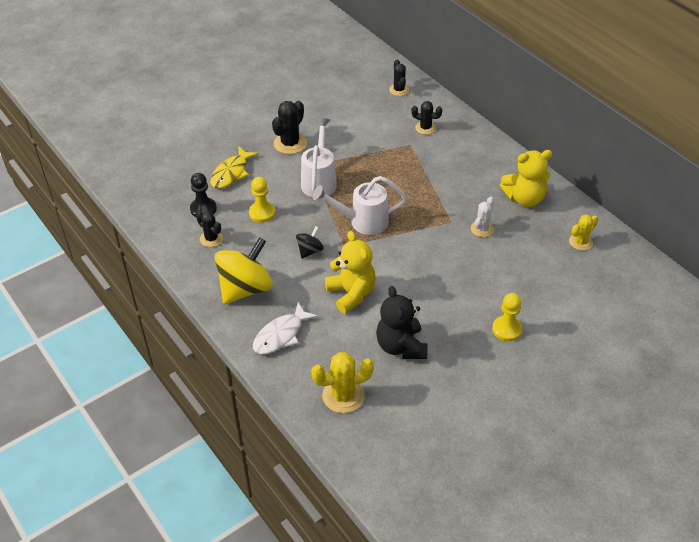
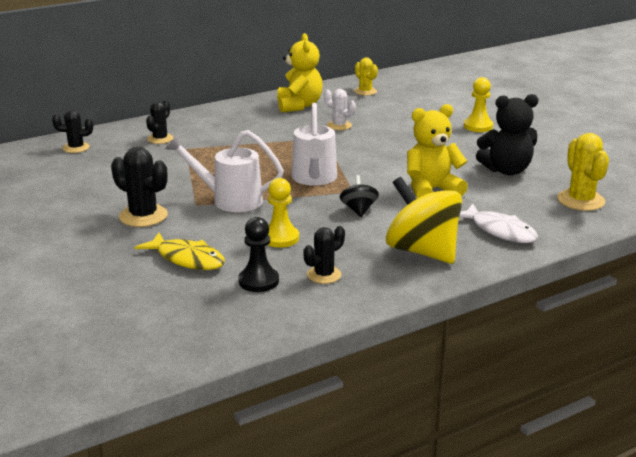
camera: 85 degrees left, 20 degrees down
black spinning top [296,226,324,259] -> black spinning top turned 45 degrees clockwise [340,175,379,217]

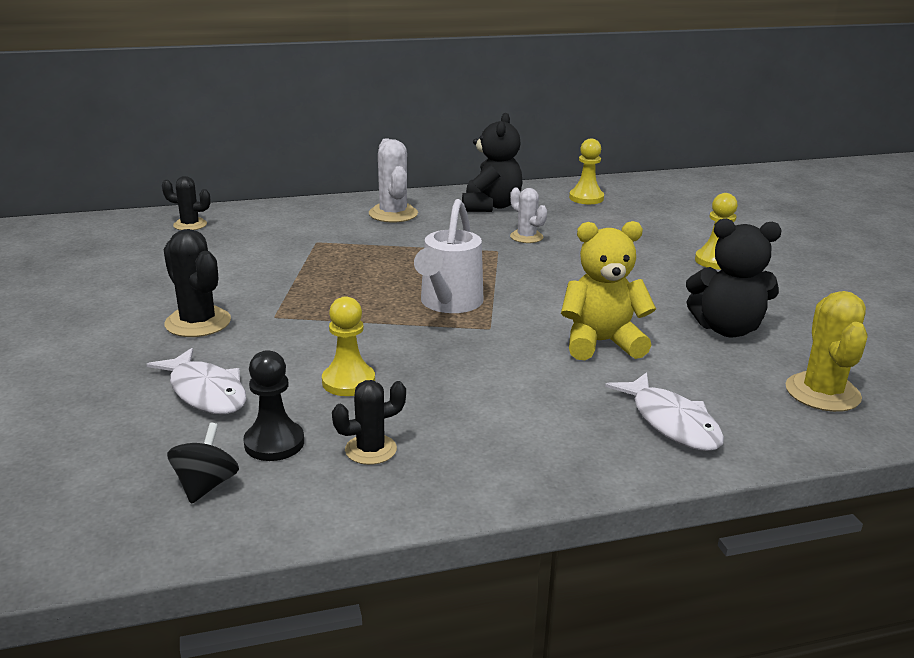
camera: 15 degrees right, 0 degrees up
yellow fish [135,233,225,270] -> white fish [146,348,246,414]
black cactus [146,100,174,144] -> none
white watering can [165,130,284,212] -> none
yellow teddy bear [277,33,323,113] -> black teddy bear [462,113,523,212]
black spinning top [340,175,379,217] -> black spinning top moved to [167,423,239,504]
yellow cactus [354,58,378,95] -> yellow pawn [569,139,604,204]
yellow spinning top [386,177,462,264] -> none
none -> white cactus [369,138,418,223]

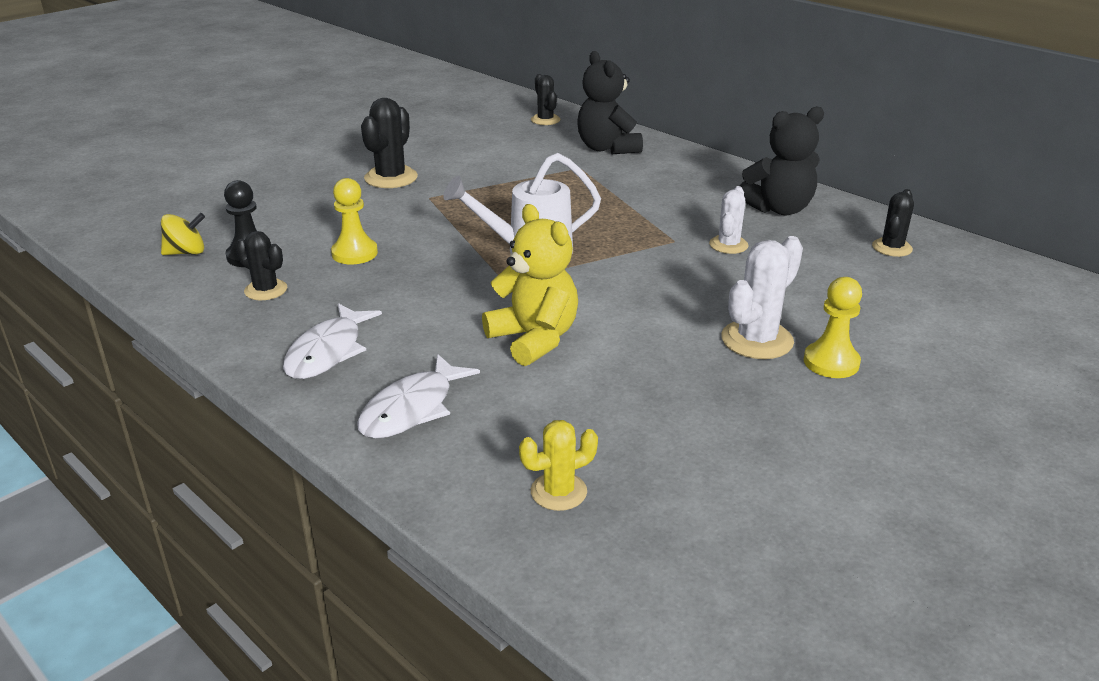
camera: 60 degrees right, 5 degrees up
white fish [146,348,246,414] -> white fish moved to [283,303,382,379]
black spinning top [167,423,239,504] -> yellow spinning top [161,213,205,255]
white cactus [369,138,418,223] -> white cactus moved to [721,236,803,359]
yellow pawn [569,139,604,204] -> black cactus [872,189,914,257]
black teddy bear [686,218,782,337] -> black teddy bear moved to [577,51,643,154]
yellow cactus [785,291,868,412] -> yellow cactus [519,420,598,511], size x0.64

